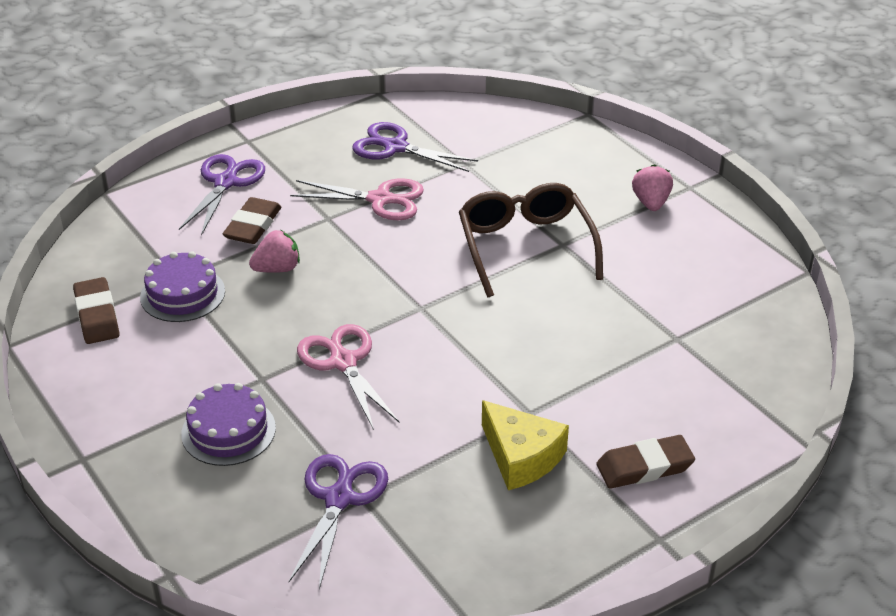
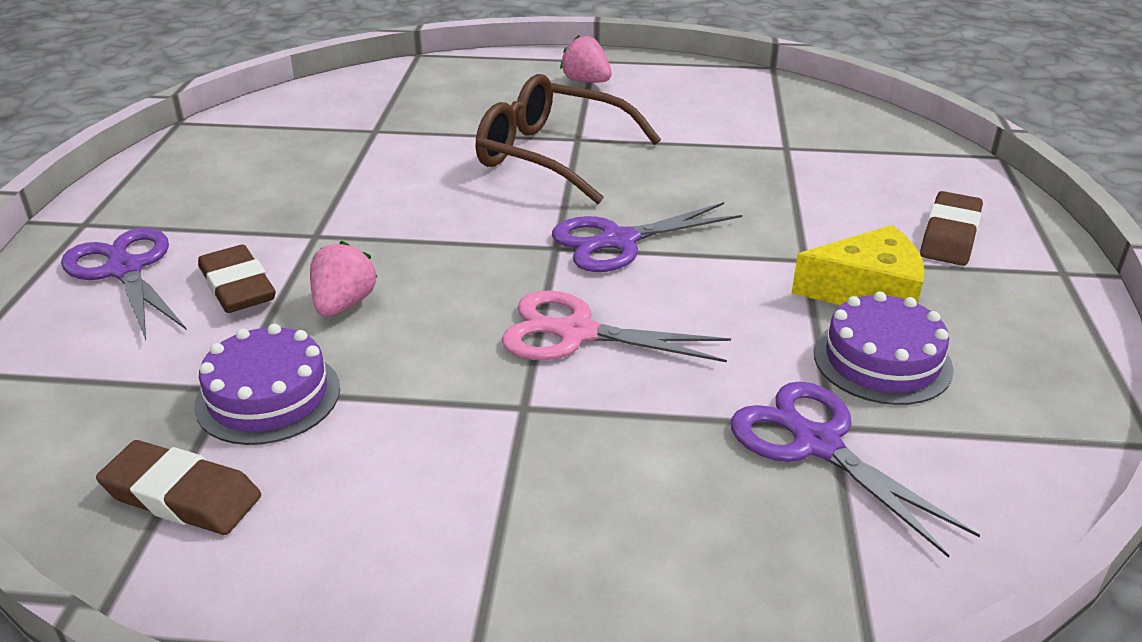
camera: 50 degrees left, 5 degrees down
purple cake [181,383,276,466] -> purple cake moved to [814,291,954,405]
pink scissors [290,178,424,220] -> none
purple scissors [352,122,478,172] -> purple scissors moved to [552,202,742,272]

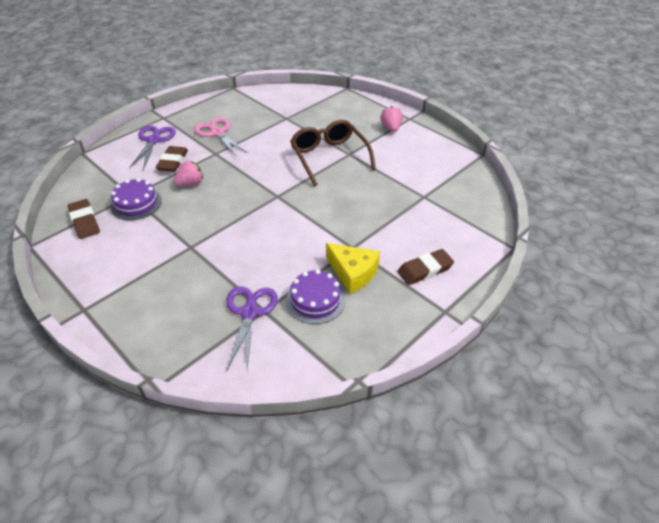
camera: 40 degrees right, 10 degrees up
pink scissors [502,291,731,362] -> pink scissors moved to [194,118,248,156]
purple scissors [552,202,742,272] -> none

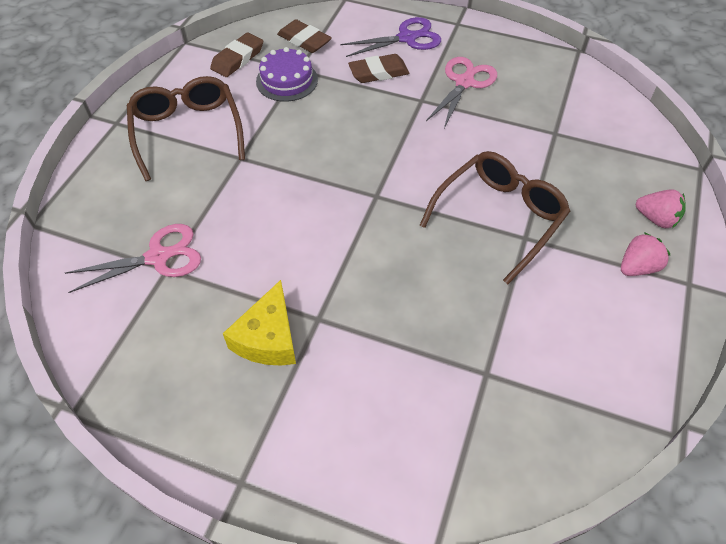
camera: 65 degrees right, 10 degrees up
pink strawberry [174,161,203,186] -> pink strawberry moved to [636,189,686,228]
purple scissors [226,286,278,370] -> pink scissors [65,224,201,293]
purple cake [286,269,345,324] -> none
brown eraser [397,249,454,285] -> brown eraser moved to [277,19,332,53]
none -> brown glasses [127,76,245,181]

